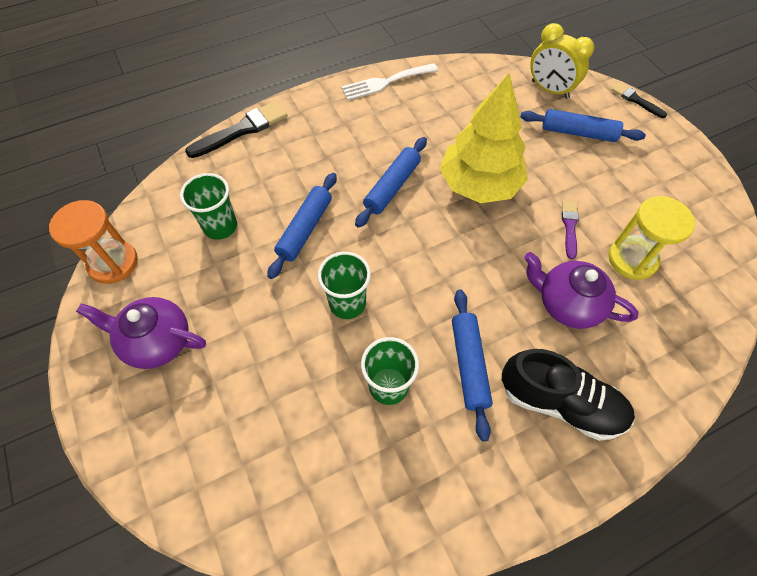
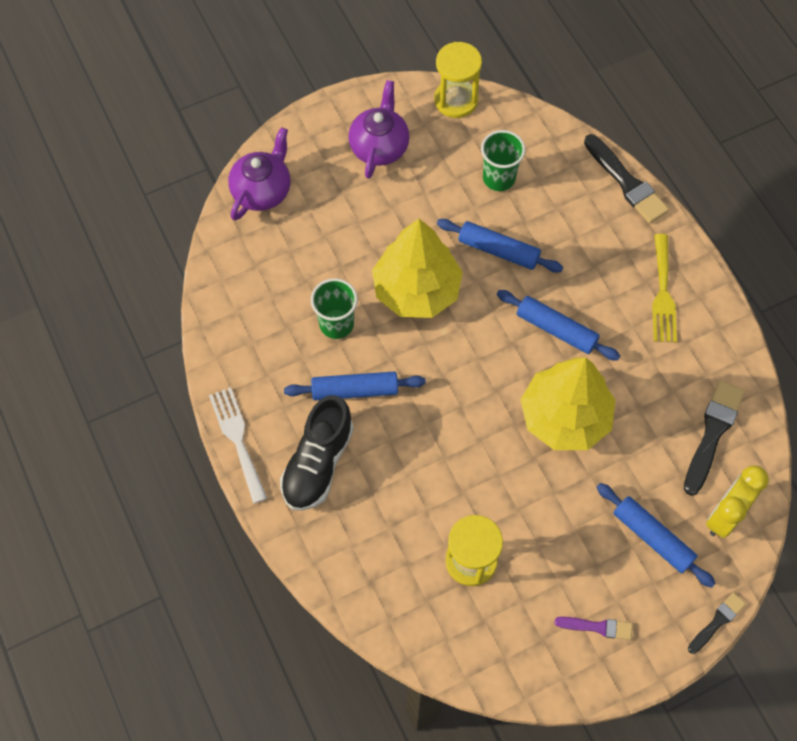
camera: 90 degrees right, 5 degrees up
orange hourglass [49,200,138,284] -> yellow hourglass [434,42,482,118]
green cup [318,252,371,319] -> yellow tree [372,219,463,318]
white fork [341,63,438,100] -> white fork moved to [209,387,267,504]
blue rolling pin [520,109,646,142] -> blue rolling pin turned 60 degrees counterclockwise [597,483,716,588]
purple teapot [524,252,639,329] -> purple teapot moved to [228,127,291,221]
purple brush [562,201,579,259] -> purple brush moved to [555,617,633,640]
none -> yellow fork [652,234,677,342]
none -> black brush [684,380,745,496]

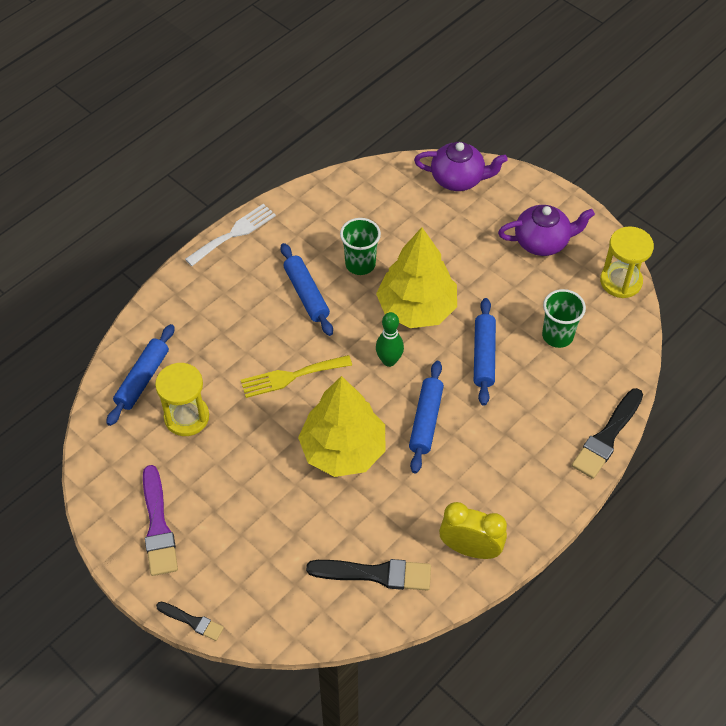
camera: 70 degrees right, 10 degrees down
black shoe [280,395,354,511] -> none
purple brush [555,617,633,640] -> purple brush [143,465,178,576], size x1.75
blue rolling pin [597,483,716,588] -> blue rolling pin moved to [106,324,175,426]
yellow fork [652,234,677,342] -> yellow fork moved to [241,355,352,398]
yellow clock [706,465,769,538] -> yellow clock moved to [439,502,507,559]
none -> green bowling pin [376,312,404,367]

